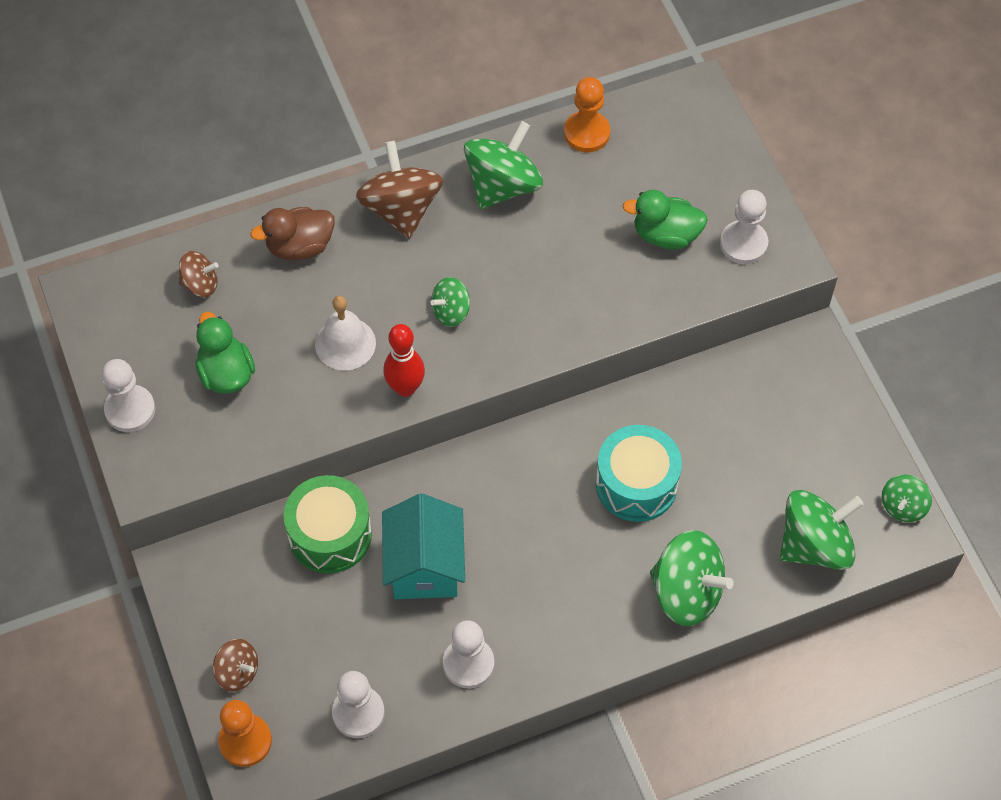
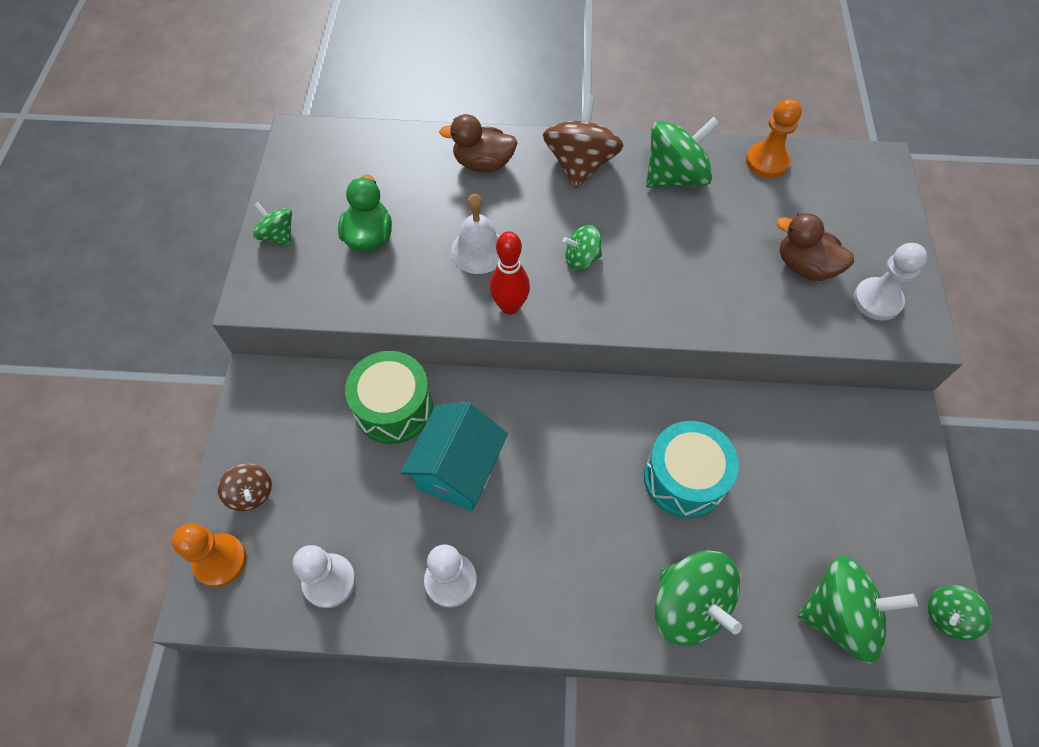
camera: 25 degrees right, 0 degrees up
white pawn [102,359,155,432] -> green spinning top [253,202,292,246]
brown spinning top [179,251,219,297] -> none
green duck [623,190,708,249] -> brown duck [776,213,854,281]

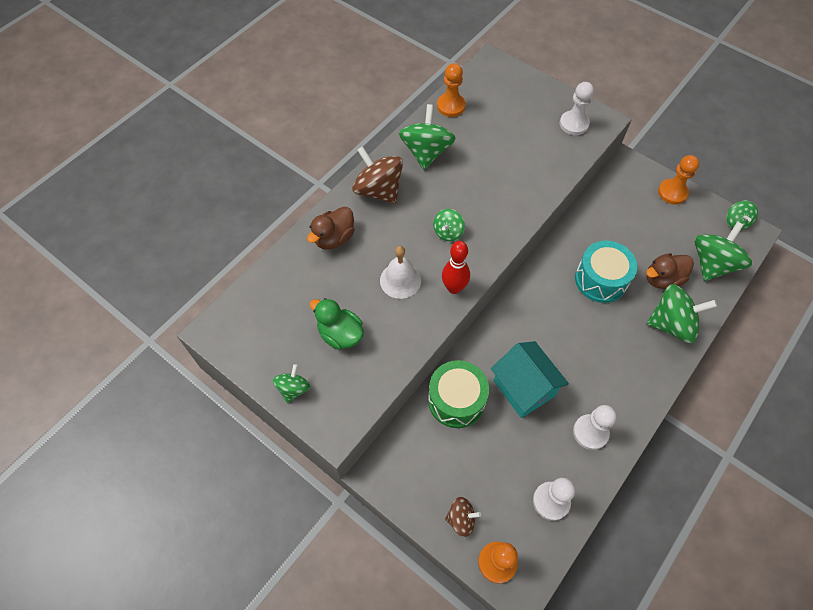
camera: 55 degrees left, 0 degrees up
green spinning top [253,202,292,246] -> green spinning top turned 120 degrees clockwise [273,364,310,403]
brown duck [776,213,854,281] -> brown duck moved to [646,253,694,289]
none -> orange pawn [658,155,699,205]

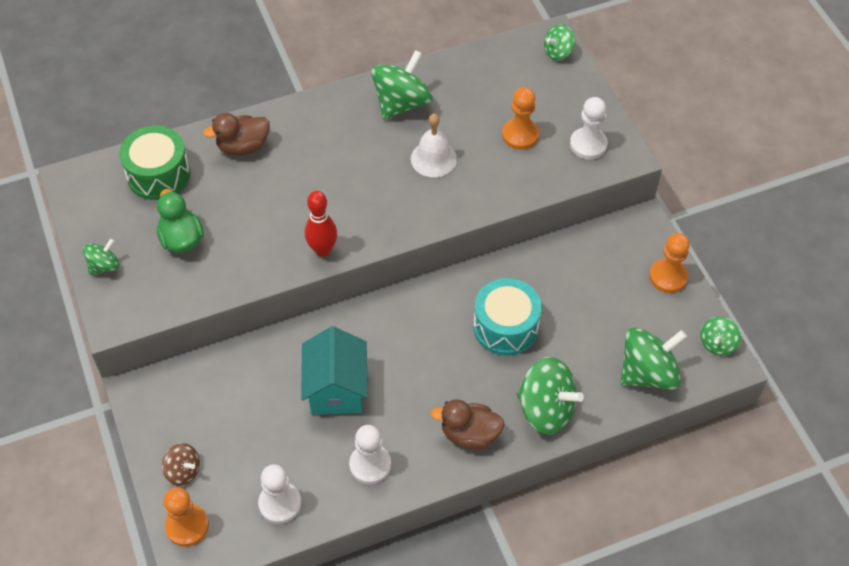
camera: 30 degrees right, 5 degrees down
brown spinning top [352,146,403,204] -> none
white bell [380,246,421,299] -> white bell moved to [411,114,457,177]
green drum [428,360,489,428] -> green drum moved to [119,126,190,200]
green spinning top [433,209,465,241] -> green spinning top moved to [544,24,574,61]
orange pawn [437,63,466,117] -> orange pawn moved to [502,87,539,150]
brown duck [646,253,694,289] -> brown duck moved to [431,399,505,450]

